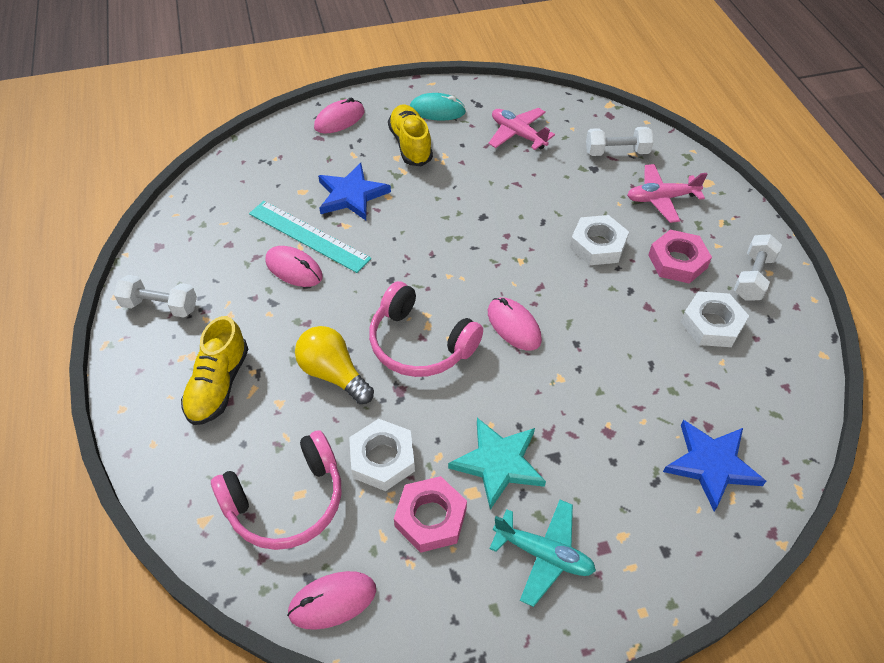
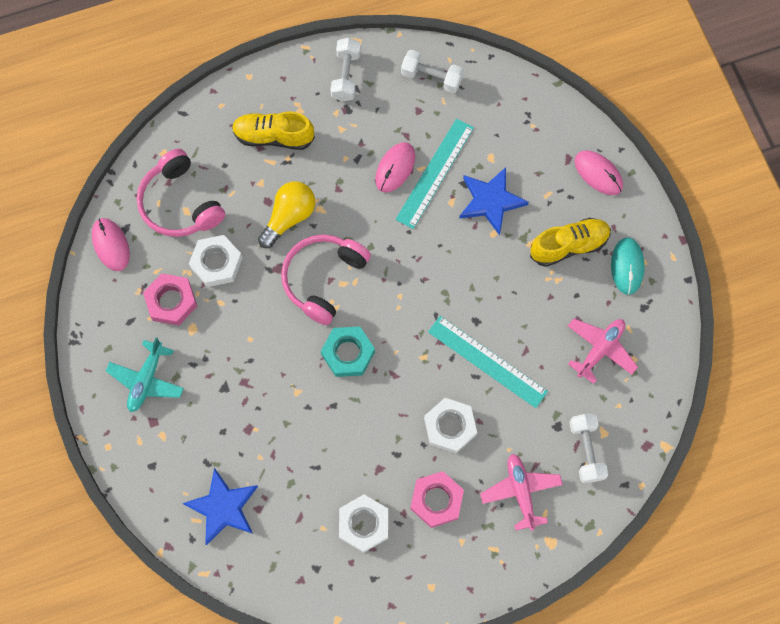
camera: 85 degrees right, 20 degrees up
turquoise star [448,418,546,510] -> none
pink mouse [488,298,542,351] -> turquoise nut [321,327,375,377]
white dumbbell [734,234,782,300] -> white dumbbell moved to [401,50,464,93]
none -> turquoise ruler [428,316,548,408]

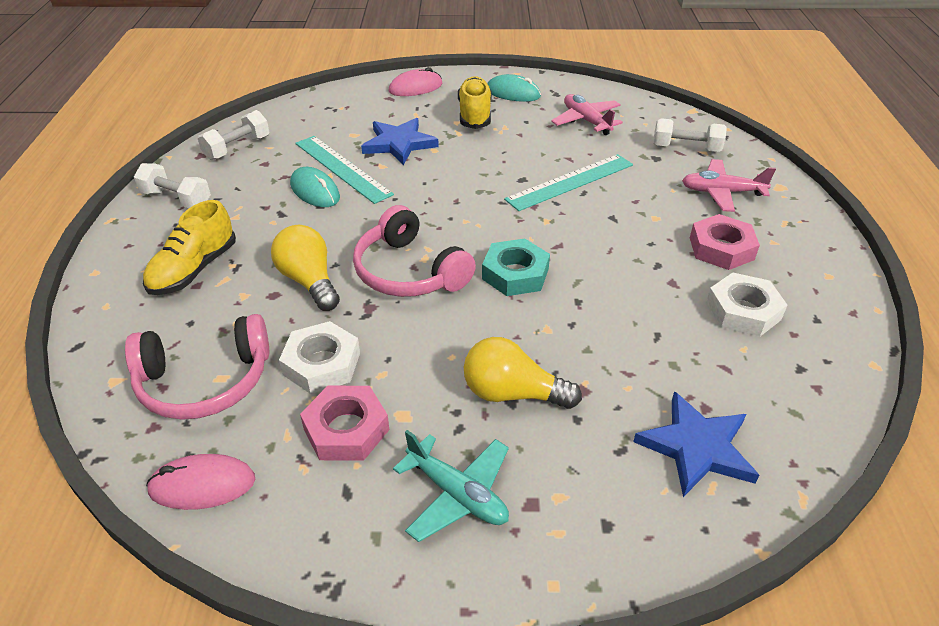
camera: 70 degrees left, 30 degrees down
pink mouse [375,142,415,193] -> turquoise mouse [290,167,340,207]
white nut [424,398,477,453] -> none
none -> yellow light bulb [464,337,582,409]

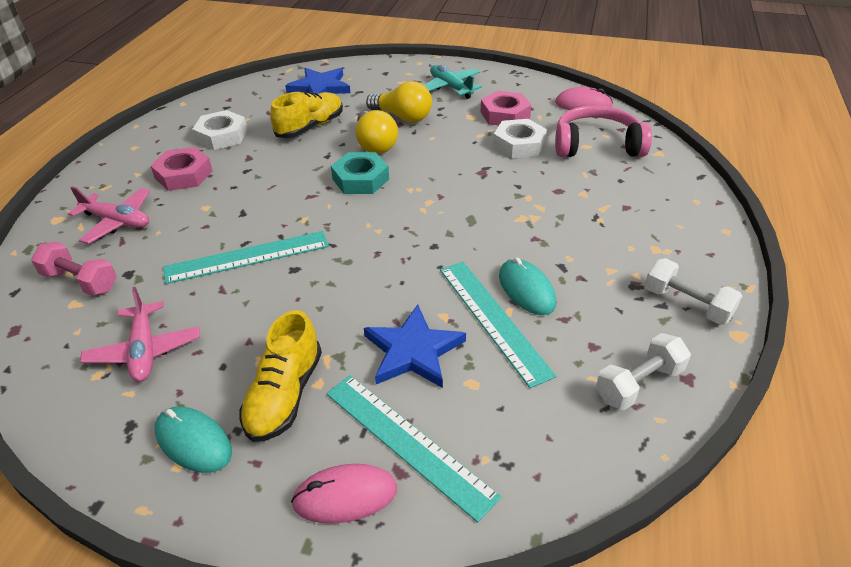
camera: 165 degrees left, 0 degrees up
yellow shoe [143,200,236,295] -> yellow shoe moved to [270,91,343,138]
yellow light bulb [271,225,340,311] -> yellow light bulb moved to [356,110,398,154]
pink headphones [353,205,476,297] -> none
white dumbbell [653,118,727,152] -> pink dumbbell [31,242,117,296]
none -> turquoise ruler [326,375,501,523]

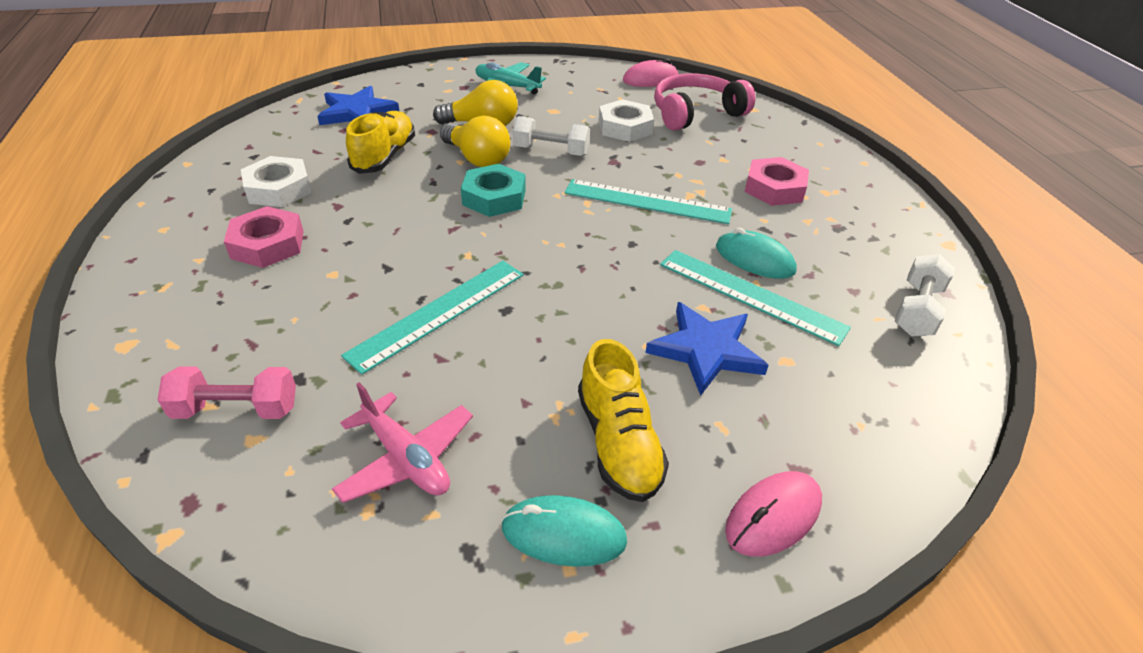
camera: 30 degrees left, 0 degrees up
pink plane [68,187,150,244] -> none
turquoise ruler [326,375,501,523] -> turquoise ruler moved to [564,179,732,224]
pink nut [480,91,531,125] -> pink nut moved to [745,157,809,206]
white dumbbell [645,258,742,325] -> white dumbbell moved to [512,116,590,156]

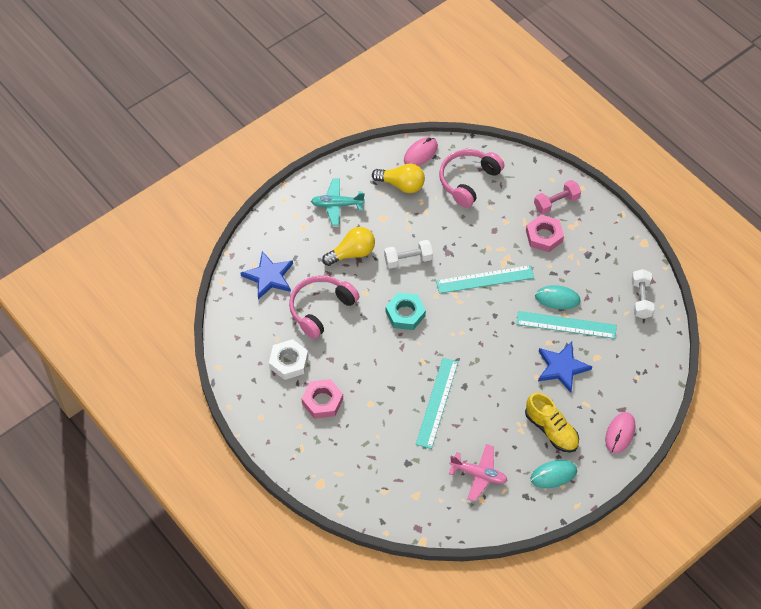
camera: 25 degrees left, 15 degrees up
pink dumbbell [157,366,296,419] -> pink dumbbell moved to [534,180,581,214]
yellow shoe [346,111,415,174] -> pink headphones [289,275,360,339]
yellow light bulb [440,116,510,167] -> yellow light bulb moved to [372,164,425,193]
white nut [599,99,654,142] -> none

